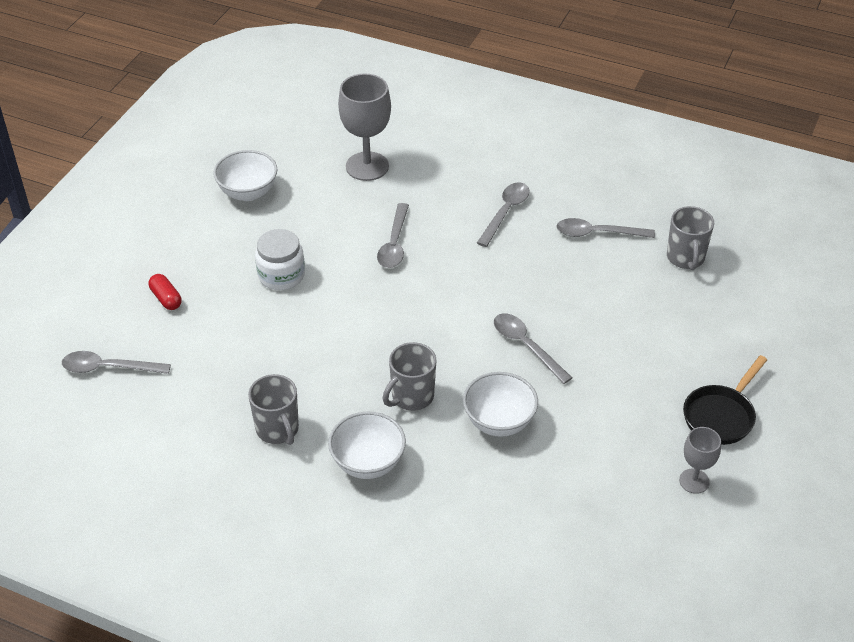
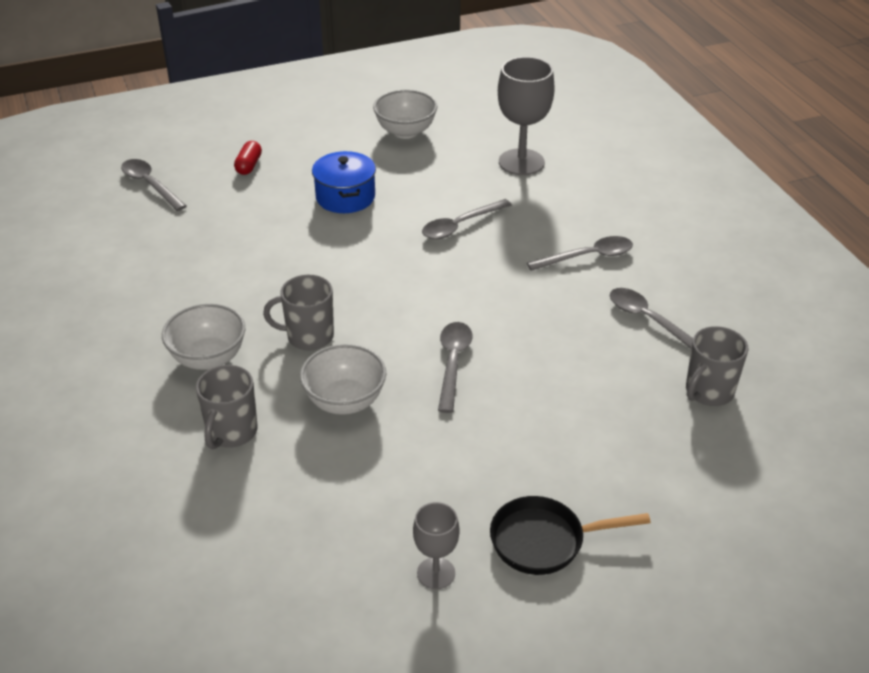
camera: 45 degrees right, 5 degrees down
grey mug [248,374,299,445] -> grey mug moved to [196,365,258,449]
white jar [255,229,305,290] -> blue pot [312,151,376,213]

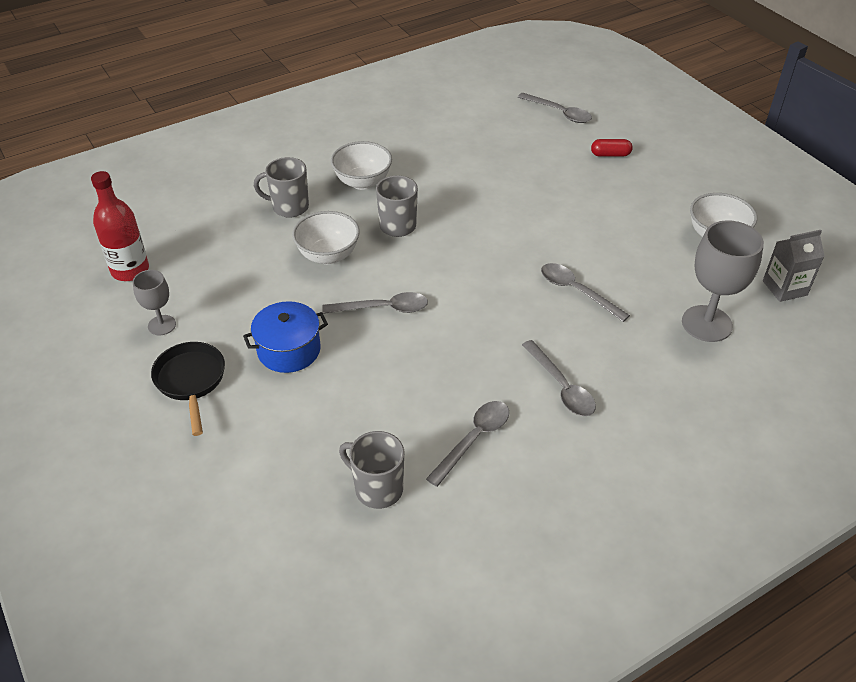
camera: 80 degrees right, 5 degrees up
grey spoon [121,159,187,211] -> grey spoon turned 90 degrees clockwise [518,93,592,123]
blue pot [312,151,376,213] -> blue pot moved to [243,301,328,373]
none -> red bottle [91,171,149,281]
none -> grey carton [763,230,825,302]

